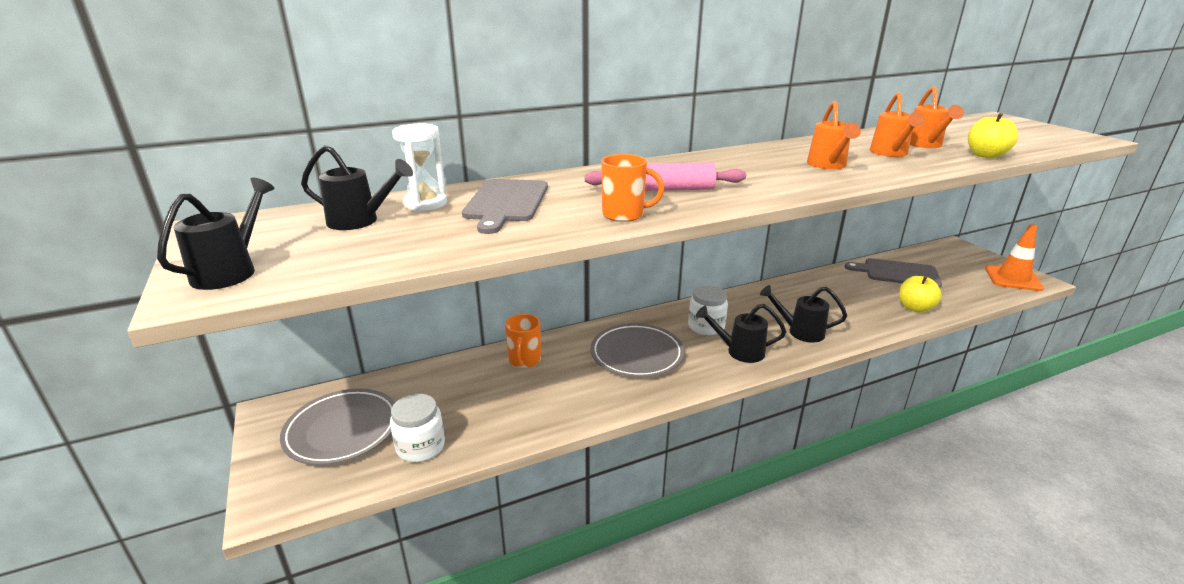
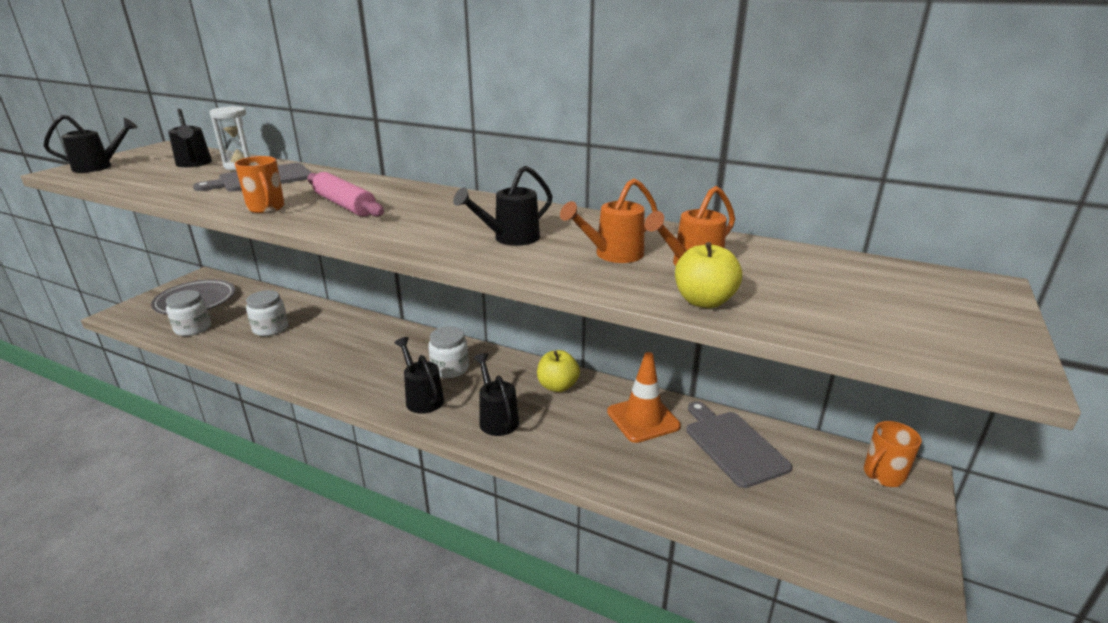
camera: 50 degrees right, 0 degrees up
orange mug [505,314,541,368] -> orange mug moved to [864,421,922,487]
grey plate [591,323,684,377] -> none
orange watering can [807,101,861,169] -> black watering can [453,166,553,246]
yellow apple [899,276,942,312] -> yellow apple moved to [537,350,580,392]
orange traffic cone [985,224,1044,291] -> orange traffic cone moved to [607,352,681,443]
none -> white jar [246,290,288,336]

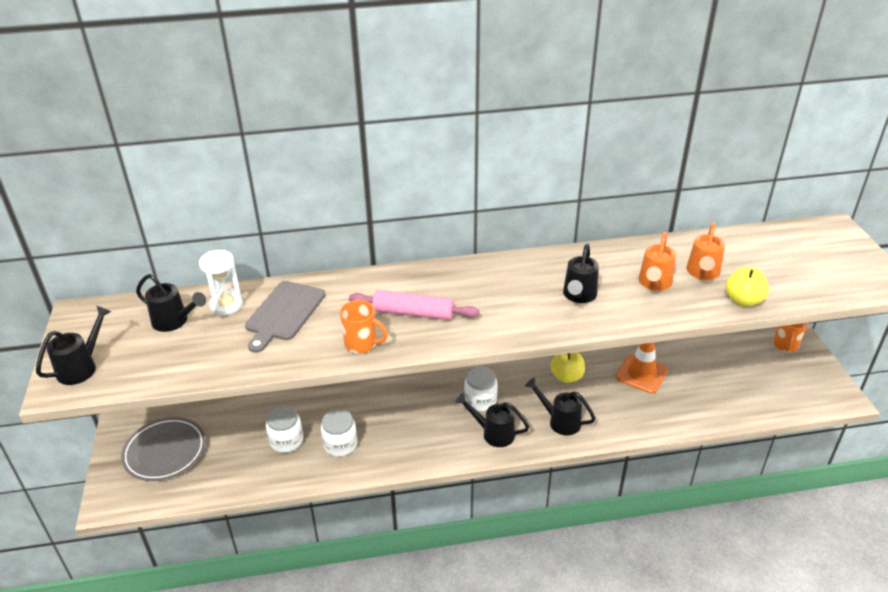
camera: 35 degrees left, 10 degrees up
white jar [166,290,211,336] -> white jar moved to [321,409,358,457]
grey cutting board [686,401,792,488] -> none

